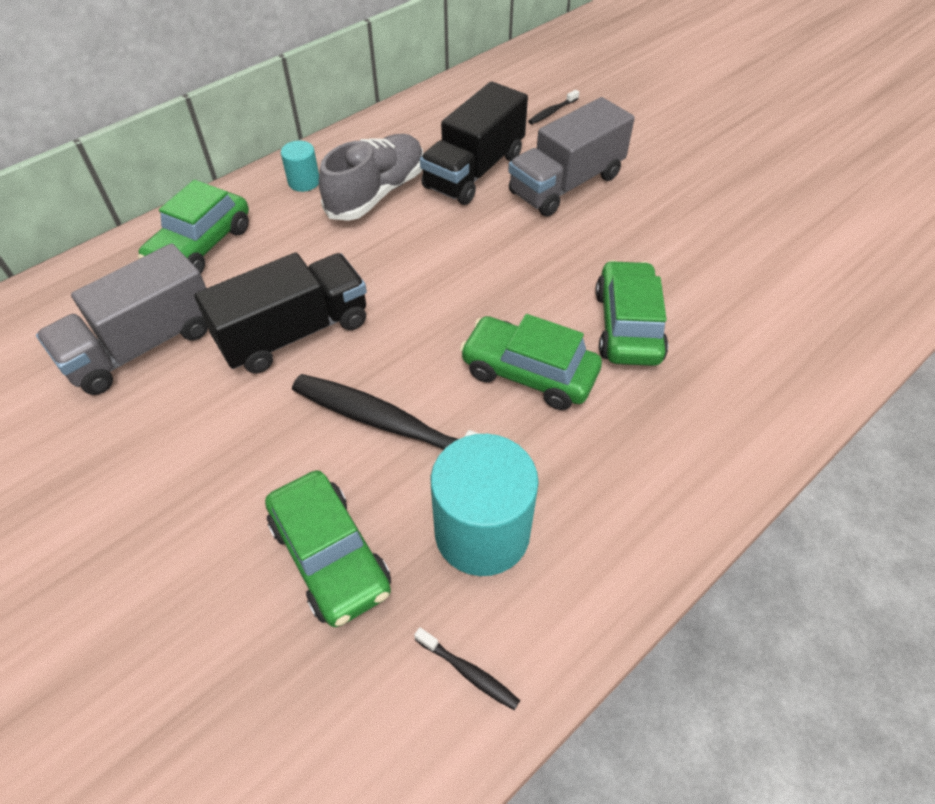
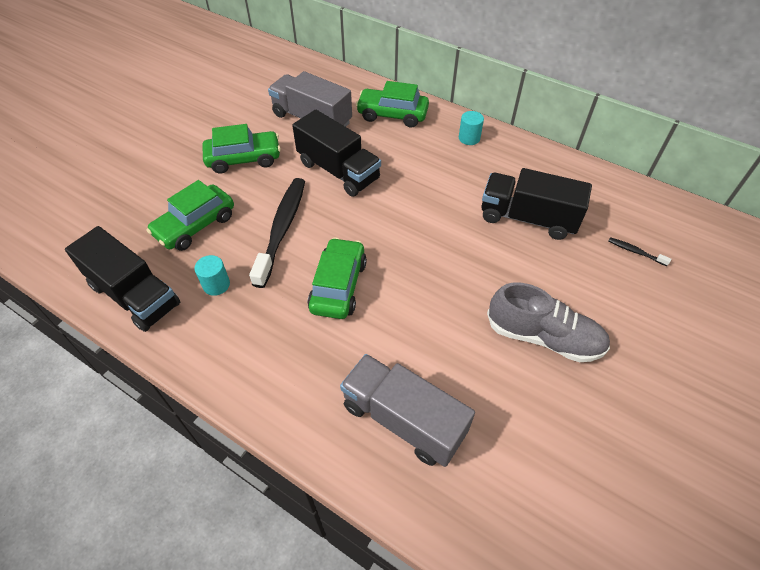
camera: 75 degrees right, 0 degrees up
grey shoe [319,134,423,221] -> grey shoe moved to [487,282,610,362]
black toothbrush [414,627,520,710] -> black truck [65,226,180,332]
turquoise cylinder [430,434,539,576] -> turquoise cylinder [194,255,230,296], size x0.49
grey truck [508,97,635,216] -> grey truck moved to [340,354,475,467]
green car [595,260,668,366] -> green car moved to [203,124,281,174]

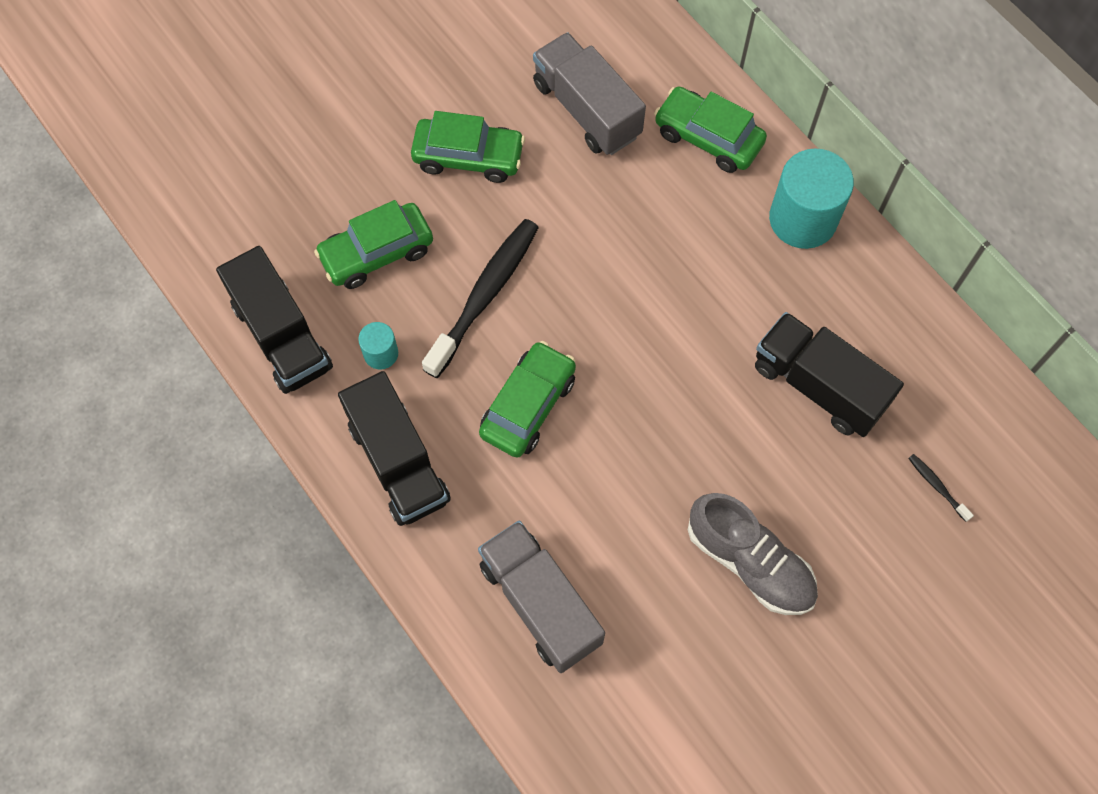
camera: 20 degrees right, 15 degrees up
black truck [292,110,381,197] -> black truck moved to [338,371,451,526]
turquoise cylinder [459,111,484,145] -> turquoise cylinder [769,148,854,249], size x2.04

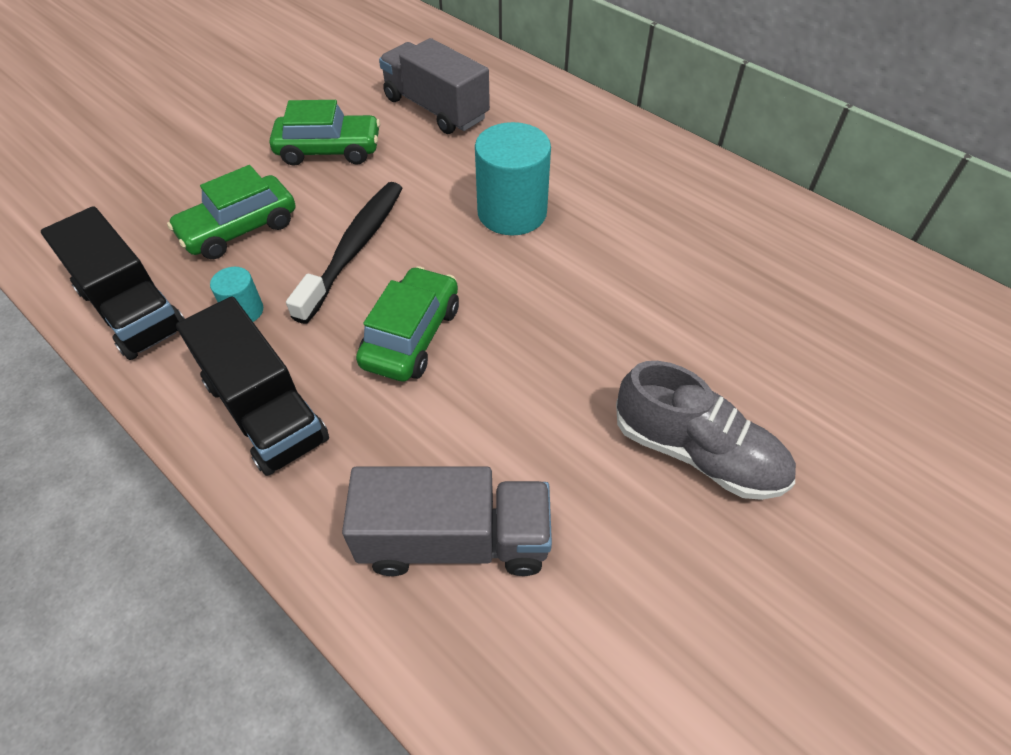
camera: 10 degrees left, 15 degrees down
grey truck [478,520,605,673] -> grey truck turned 135 degrees clockwise [342,466,552,576]
green car [654,87,767,173] -> none
black truck [755,312,904,437] -> none
turquoise cylinder [769,148,854,249] -> turquoise cylinder moved to [475,122,551,236]
black toothbrush [908,454,974,522] -> none

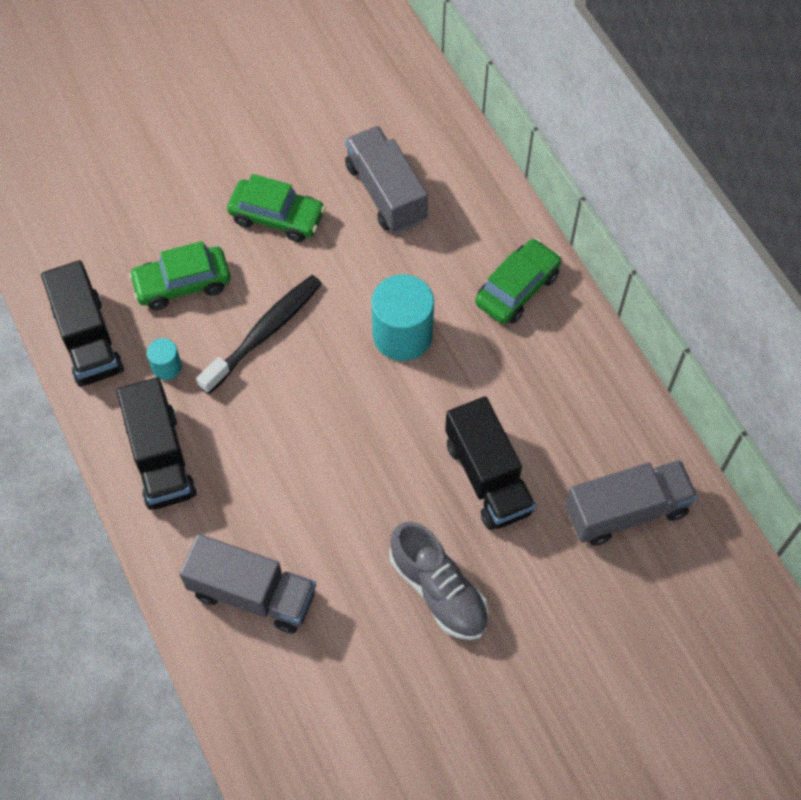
camera: 20 degrees right, 10 degrees up
green car [356,266,459,382] -> green car moved to [475,239,561,324]
none -> black truck [445,396,536,530]
none -> grey truck [565,460,698,546]

